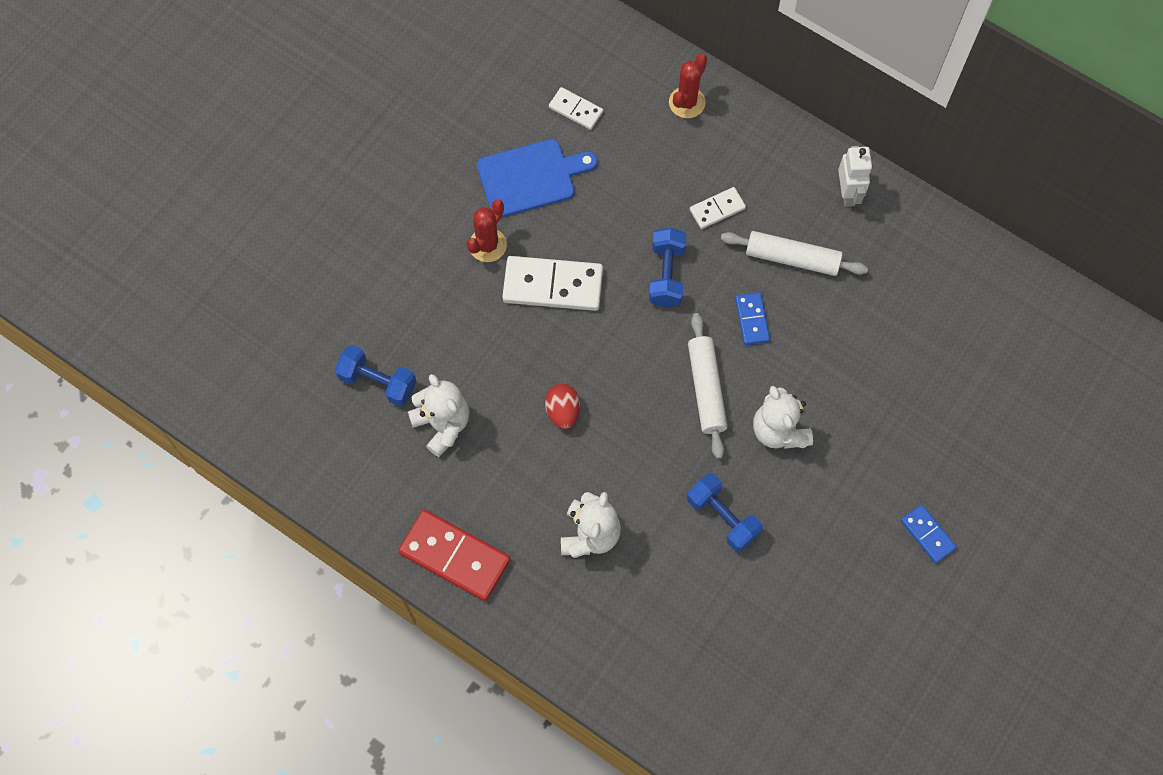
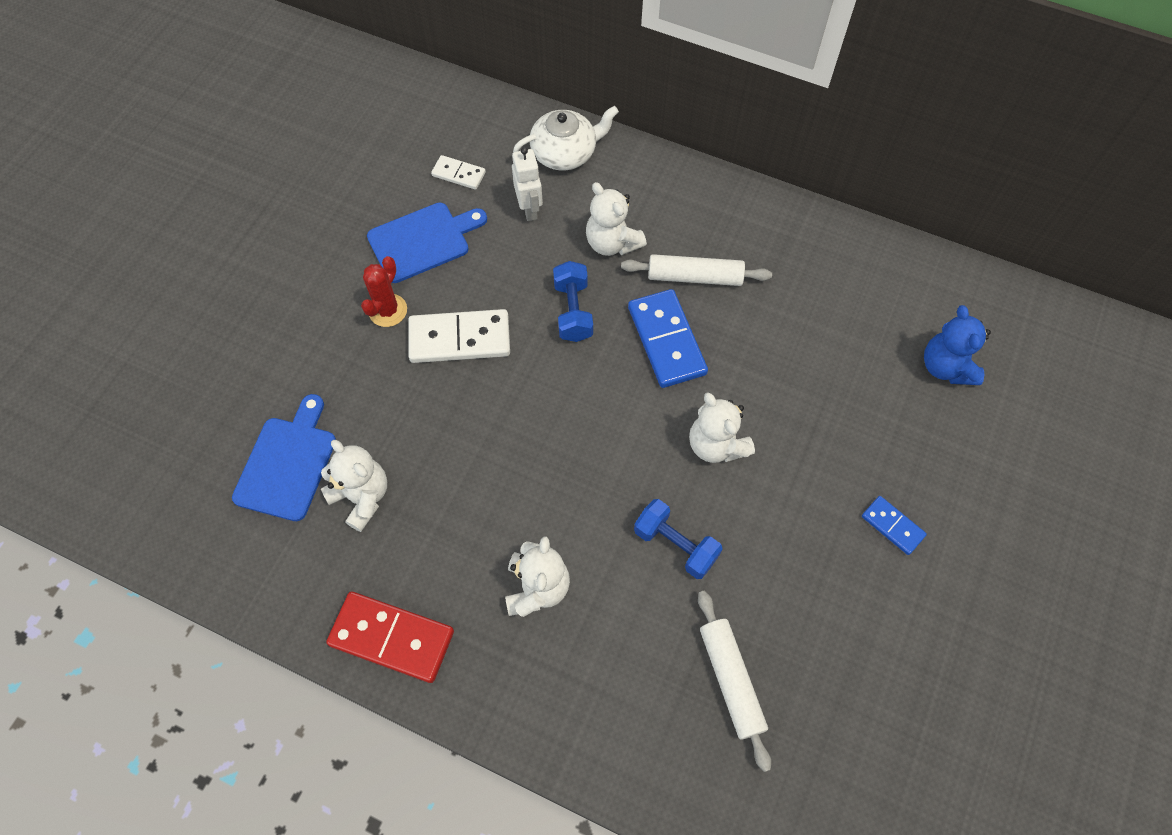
camera: 10 degrees left, 5 degrees down
blue dumbbell [335,345,416,407] -> blue cutting board [232,394,336,521]
red egg [545,384,580,429] -> none
red cactus [669,54,707,118] -> white teapot [513,106,619,170]
white rolling pin [688,313,727,459] -> white rolling pin moved to [698,591,771,772]
white domino [690,187,746,229] -> white teddy bear [586,182,647,256]
blue domino [735,292,770,345] -> blue domino [628,289,708,388], size x1.85
white robot [838,146,872,207] -> white robot moved to [512,147,543,221]
none -> blue teddy bear [924,305,991,385]

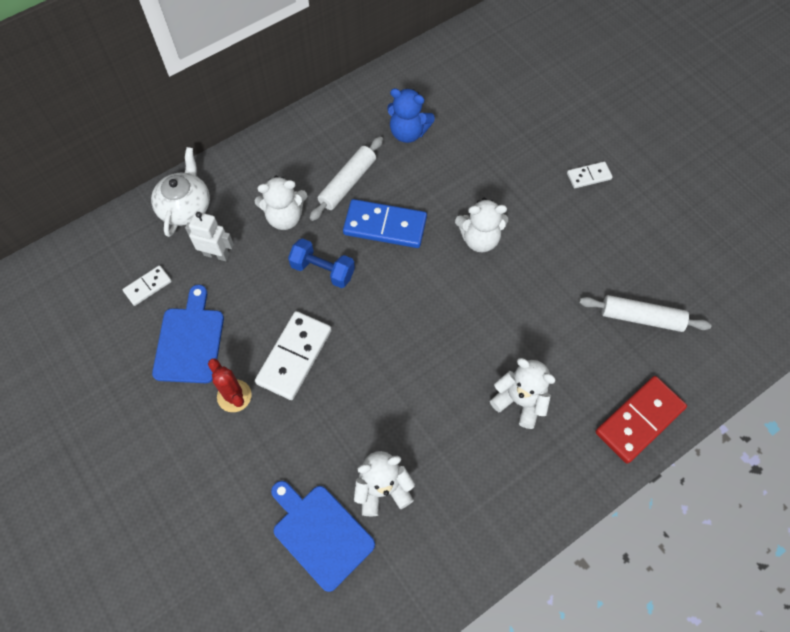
camera: 60 degrees left, 0 degrees up
red domino [326,592,454,683] -> red domino moved to [595,376,687,464]
blue dumbbell [634,499,723,579] -> none
blue domino [862,496,927,555] -> white domino [567,162,613,188]
blue teddy bear [924,305,991,385] -> blue teddy bear moved to [387,88,435,143]

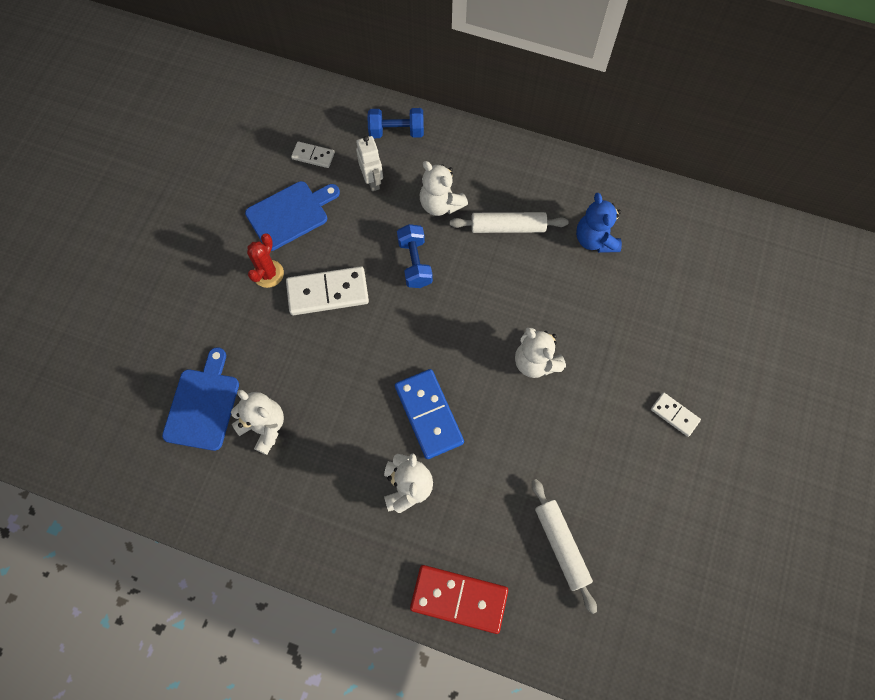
camera: 55 degrees right, 5 degrees up
white teapot [151,147,210,237] -> blue dumbbell [367,108,424,138]
blue domino [343,199,427,248] -> blue domino moved to [395,369,464,459]

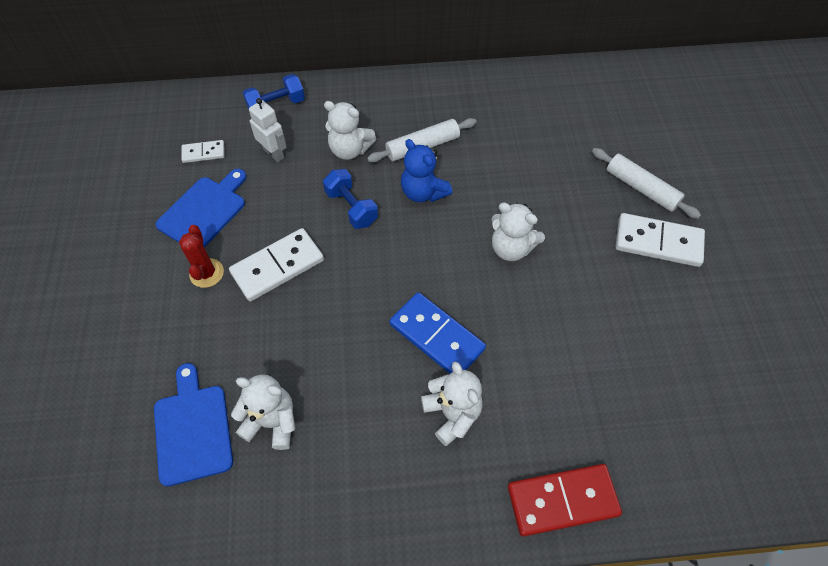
camera: 25 degrees left, 10 degrees down
white rolling pin [532,479,597,614] -> white rolling pin moved to [592,148,701,219]
blue teddy bear [576,193,622,253] -> blue teddy bear moved to [401,139,453,202]
white domino [651,392,701,437] -> white domino [616,213,705,267], size x1.85

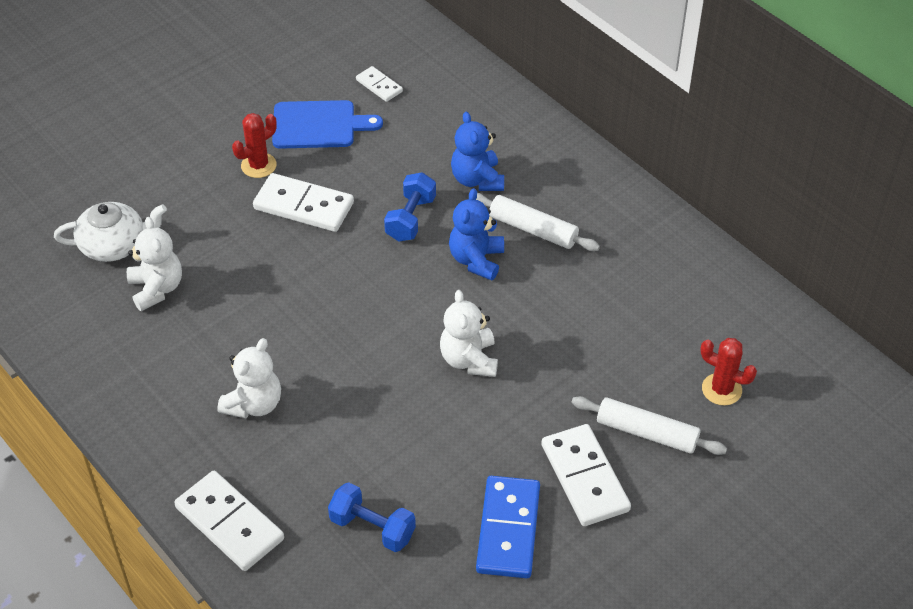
camera: 55 degrees right, 10 degrees down
blue cutting board [154,363,233,487] -> white teapot [54,202,167,262]
blue dumbbell [243,74,305,110] -> blue dumbbell moved to [328,482,416,552]
white robot [249,98,287,162] -> none
white teddy bear [324,101,376,160] -> blue teddy bear [451,111,504,191]
blue domino [390,292,486,374] -> blue domino moved to [476,476,540,578]
red domino [508,464,622,537] -> white domino [174,471,284,571]
white rolling pin [592,148,701,219] -> white rolling pin turned 75 degrees counterclockwise [571,396,727,455]
none -> red cactus [700,338,757,406]

